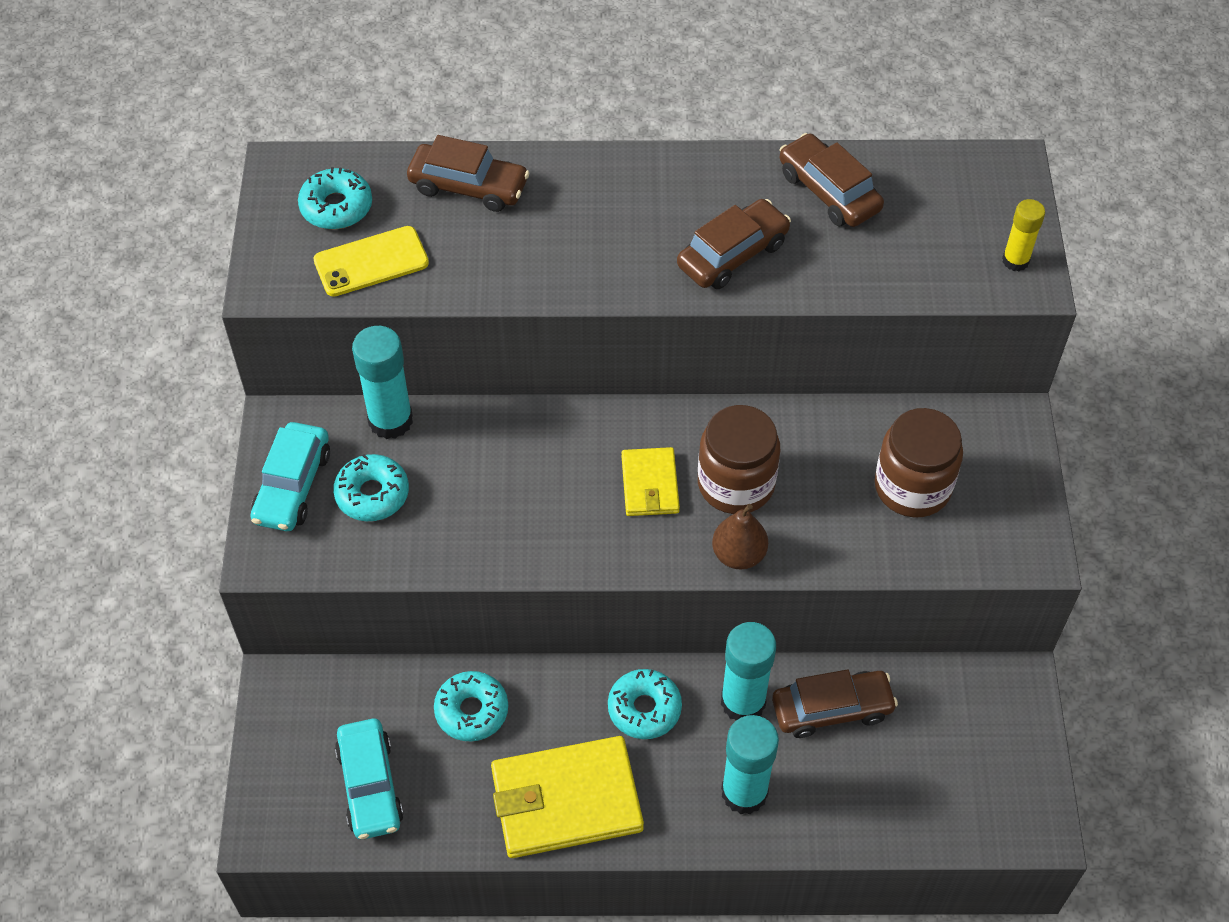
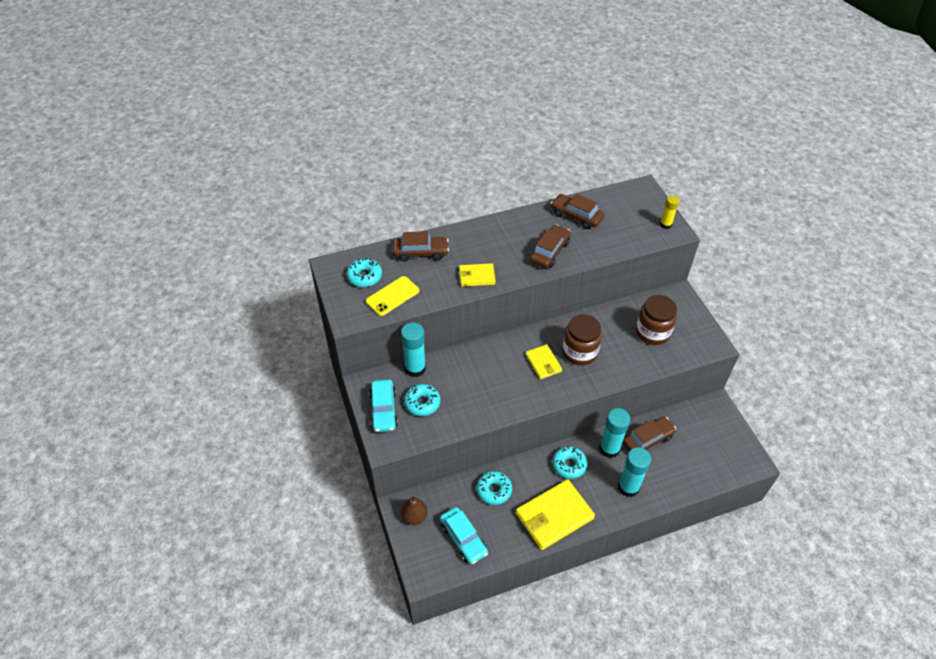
camera: 20 degrees left, 5 degrees down
brown pear [712,504,768,570] -> brown pear moved to [401,495,428,525]
none -> yellow wallet [459,263,496,287]

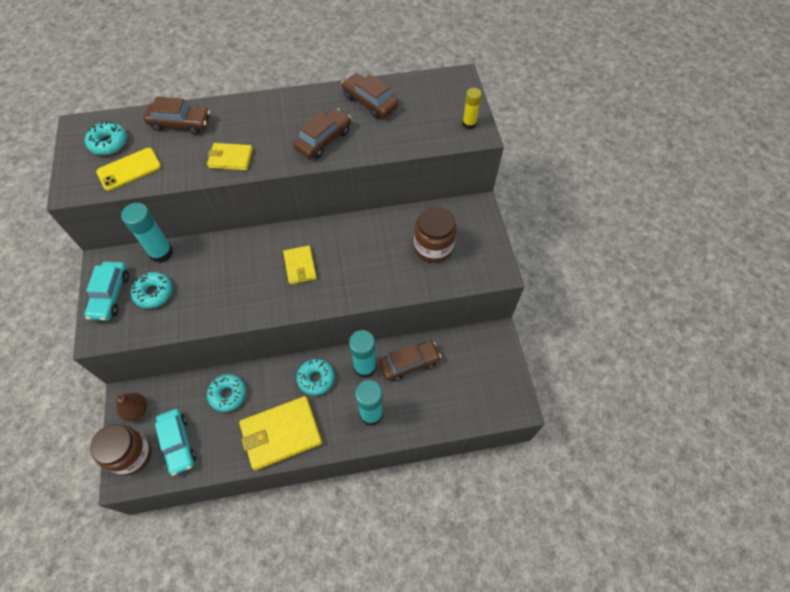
camera: 10 degrees right, 10 degrees up
brown jar [562,314,602,366] -> brown jar moved to [90,424,152,476]

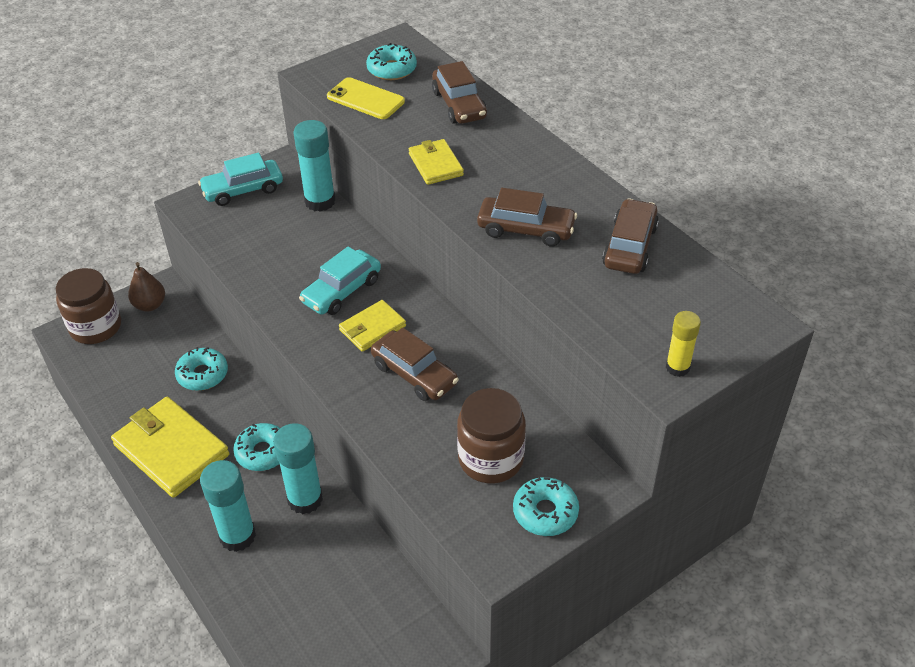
camera: 65 degrees right, 15 degrees down
turquoise donut [131,272,172,309] -> turquoise donut moved to [513,477,579,536]
turquoise car [155,409,196,476] -> turquoise car moved to [299,246,381,315]
brown car [379,341,441,381] -> brown car moved to [371,328,459,401]

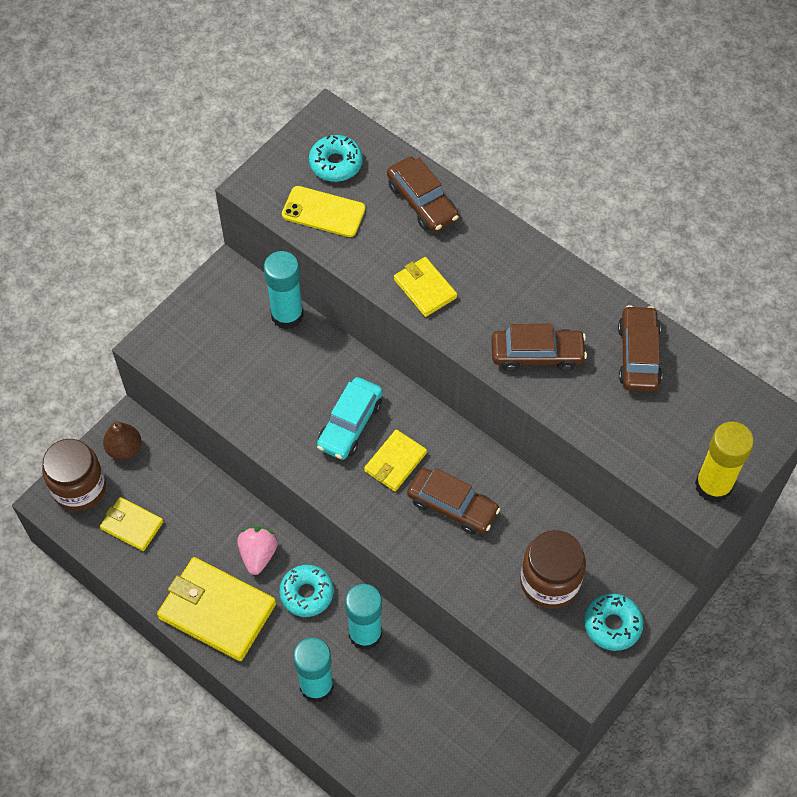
camera: 15 degrees left, 15 degrees up
turquoise donut [175,347,228,391] -> none
turquoise car [198,153,283,206] -> none
yellow glue stick [666,311,701,377] -> yellow glue stick [695,422,754,503], size x1.70
none -> yellow wallet [100,497,164,551]
none -> pink strawberry [237,527,278,575]

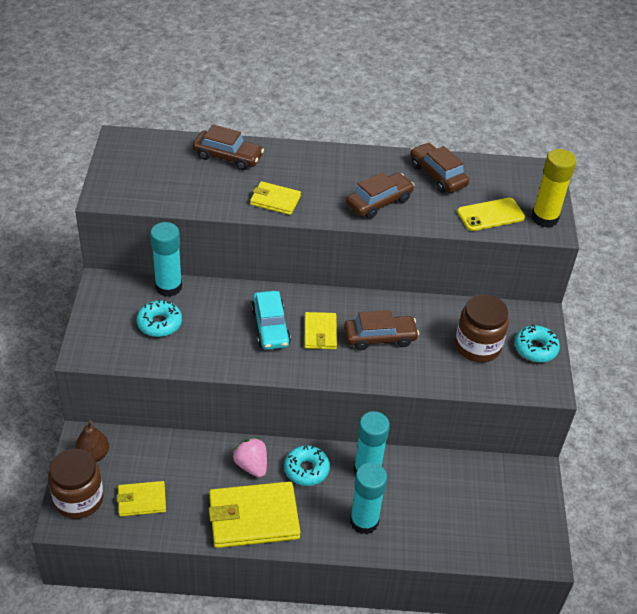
camera: 40 degrees left, 15 degrees down
yellow phone [282,186,365,237] -> yellow phone moved to [457,198,525,231]
turquoise donut [309,135,363,182] -> turquoise donut moved to [137,299,182,337]

